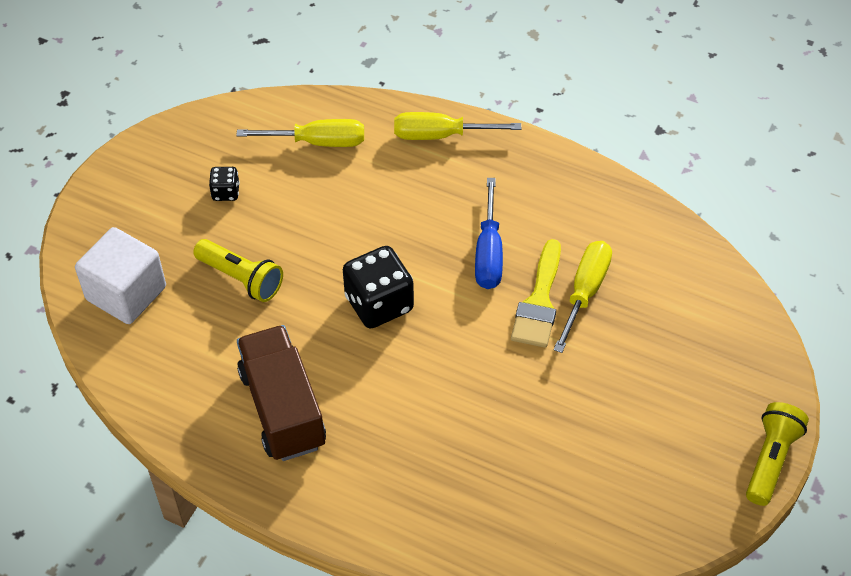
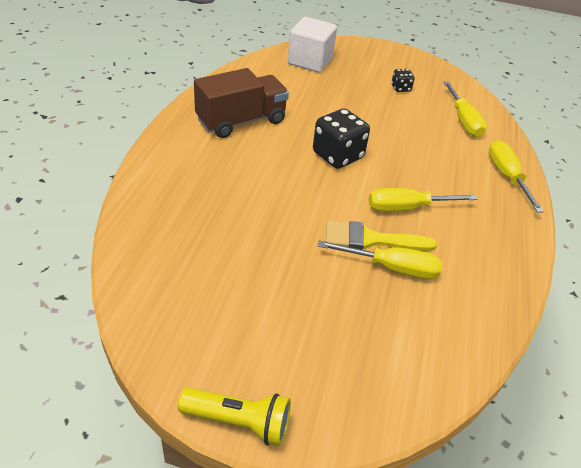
camera: 75 degrees right, 10 degrees down
yellow flashlight [193,239,283,302] -> none
blue screwdriver [475,178,503,289] -> yellow screwdriver [369,188,477,212]

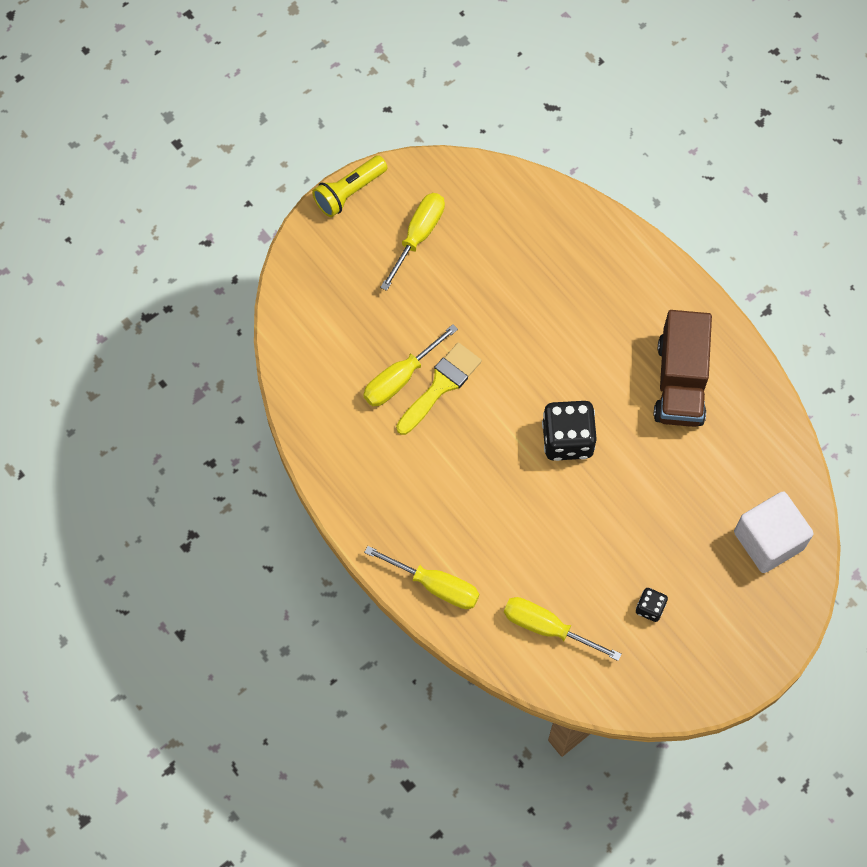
camera: 130 degrees right, 25 degrees up
yellow screwdriver [369,188,477,212] -> yellow screwdriver moved to [380,193,445,291]

